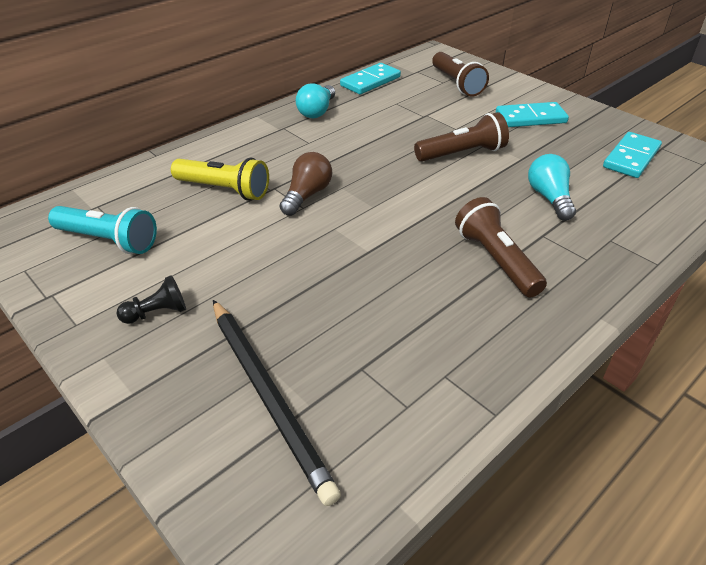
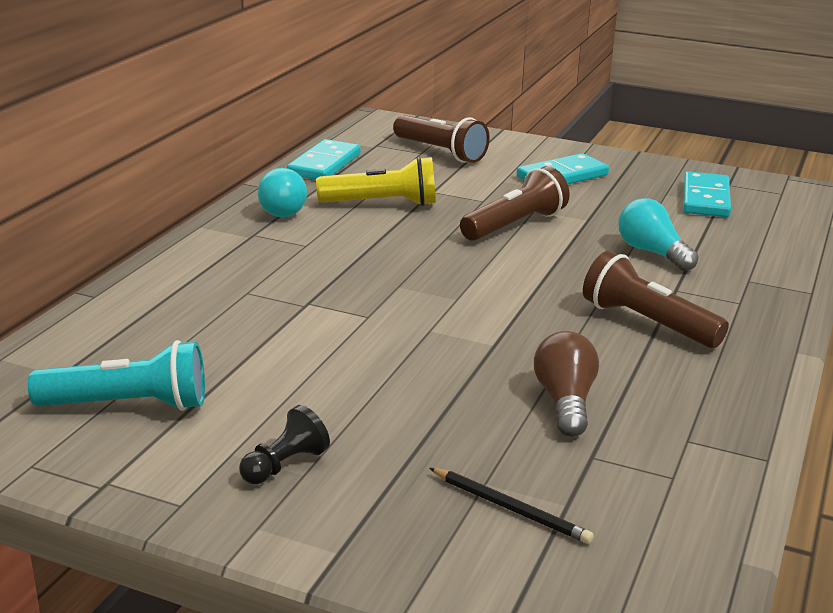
camera: 25 degrees left, 15 degrees down
yellow flashlight [171,158,269,200] -> yellow flashlight moved to [316,156,436,206]
black pencil [213,300,341,506] -> black pencil [429,468,594,544], size x0.50
brown light bulb [280,152,332,216] -> brown light bulb moved to [534,331,599,437]

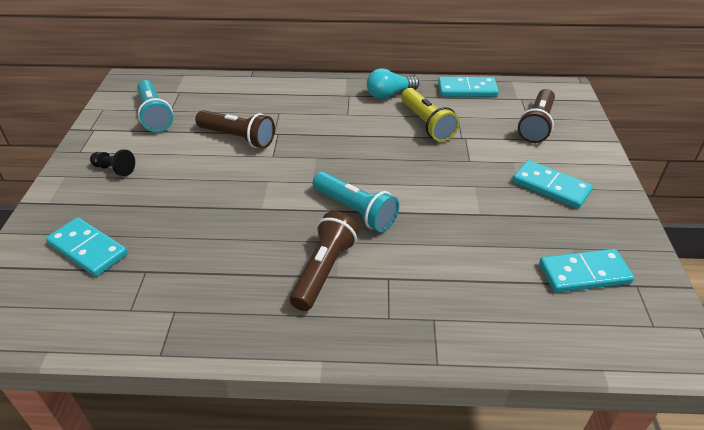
camera: 70 degrees right, 15 degrees up
black pencil [429,468,594,544] -> turquoise domino [46,217,128,277]
brown flashlight [460,166,570,241] -> brown flashlight moved to [195,110,275,148]
brown light bulb [534,331,599,437] -> none
turquoise light bulb [618,198,699,271] -> none
none -> turquoise flashlight [313,172,399,232]

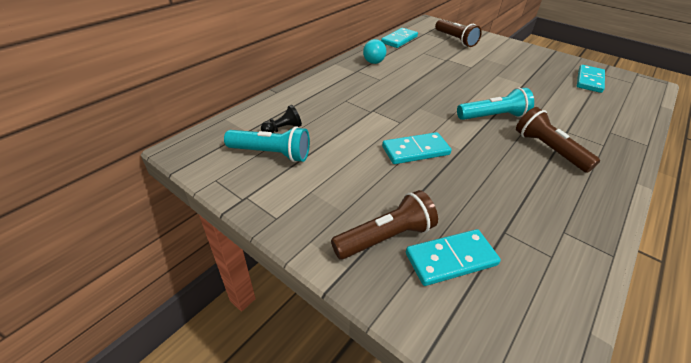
camera: 55 degrees left, 0 degrees up
black pawn [90,149,135,176] -> black pawn moved to [261,105,302,133]
brown flashlight [195,110,275,148] -> brown flashlight moved to [331,190,438,260]
yellow flashlight [401,88,460,142] -> none
turquoise domino [513,160,593,209] -> turquoise domino moved to [382,132,452,164]

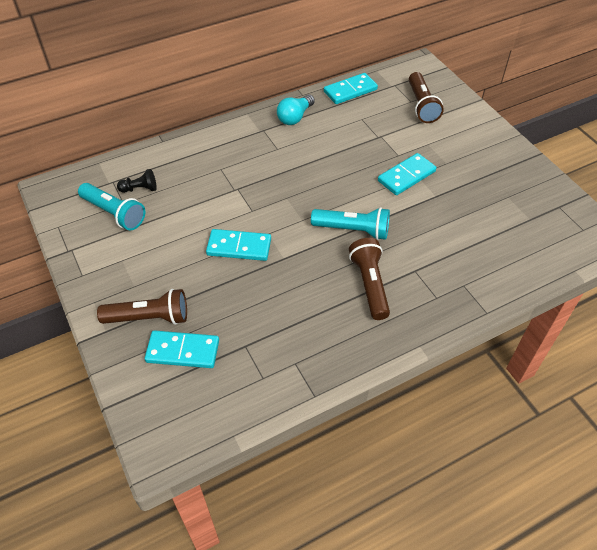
camera: 25 degrees right, 10 degrees up
turquoise domino [577,65,605,93] -> turquoise domino moved to [378,153,436,195]

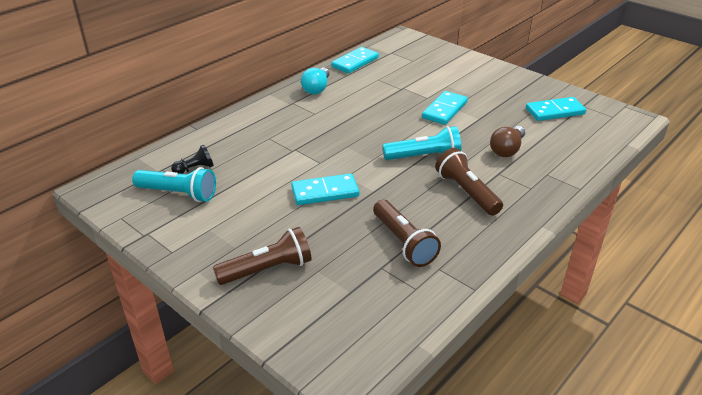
camera: 20 degrees left, 15 degrees down
turquoise domino [145,330,219,368] -> turquoise domino moved to [526,97,586,121]
brown flashlight [409,72,444,123] -> brown flashlight moved to [373,200,441,267]
none -> brown light bulb [490,126,525,157]

